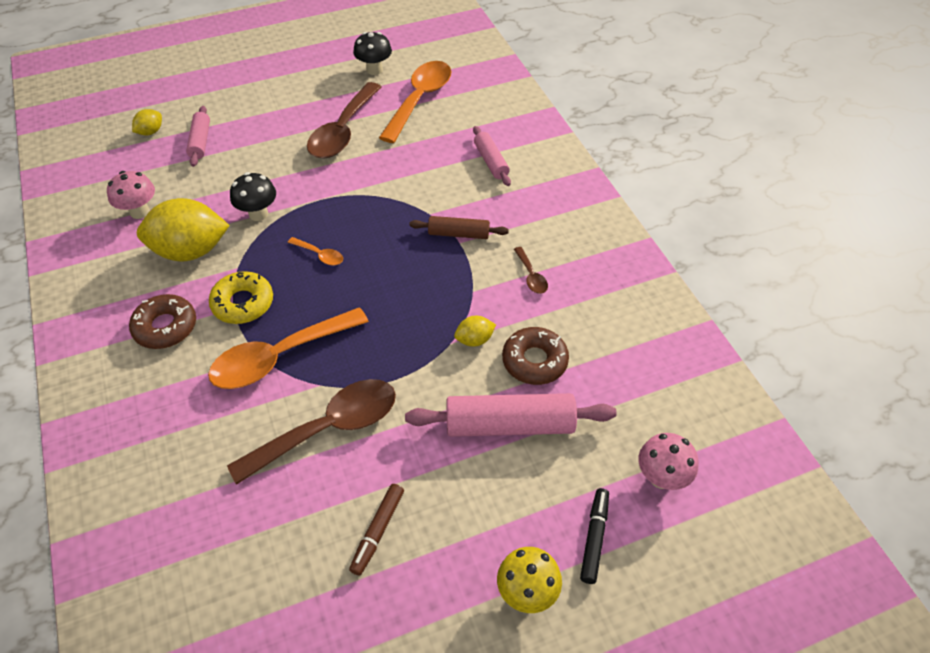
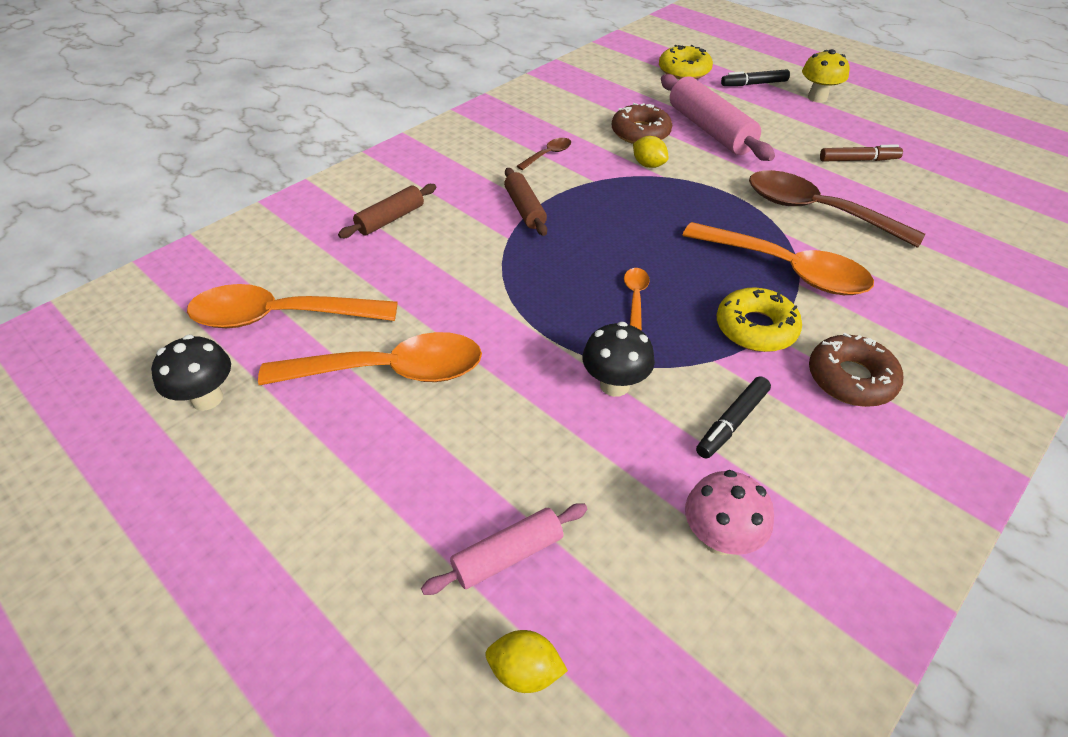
camera: 115 degrees left, 5 degrees down
yellow lemon [137,198,230,261] -> black marker [696,377,771,459]
brown spoon [307,82,381,158] -> orange spoon [258,332,482,385]
pink rolling pin [473,126,511,186] -> brown rolling pin [338,184,436,238]
pink mushroom [638,433,699,490] -> yellow donut [659,45,713,79]

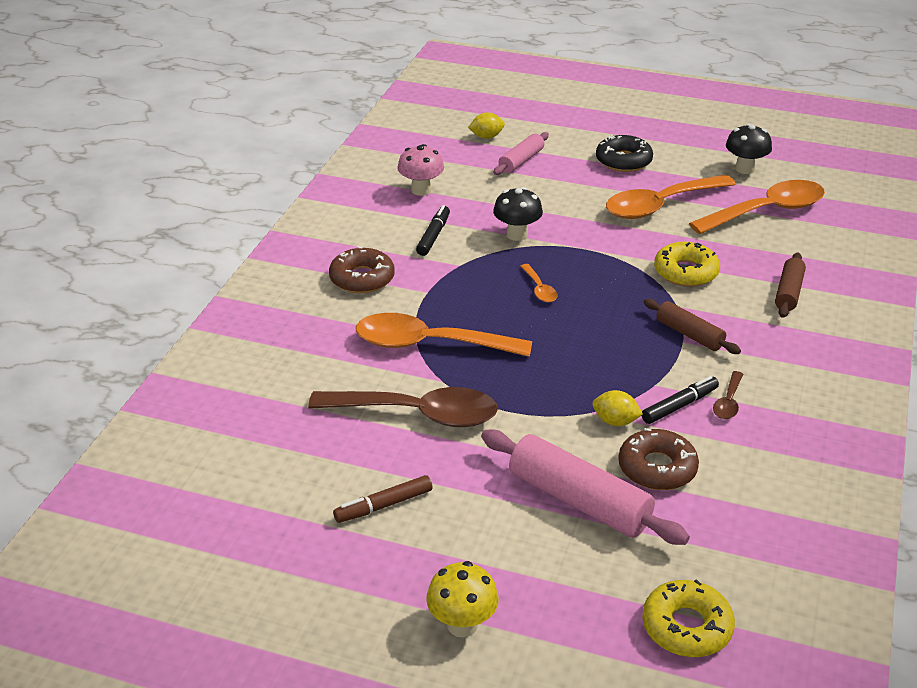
camera: 155 degrees right, 10 degrees down
yellow donut [717,287,802,352] -> yellow donut moved to [654,242,720,287]
black marker [721,69,790,86] -> black marker moved to [642,376,719,424]
none -> black donut [596,135,653,172]

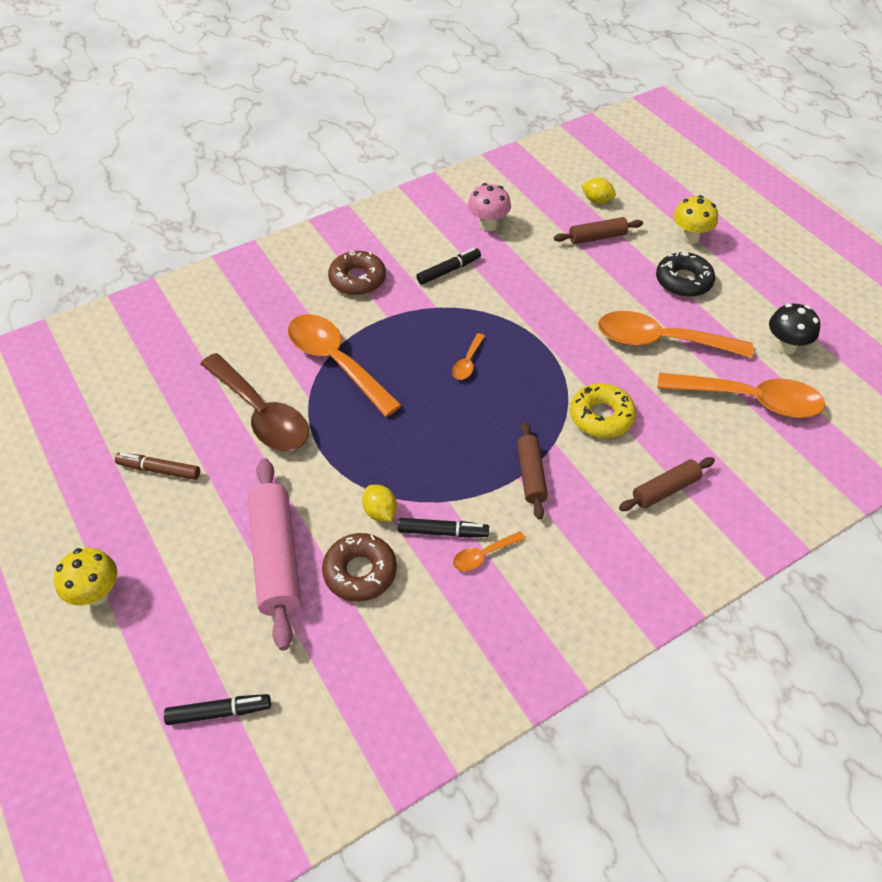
camera: 40 degrees right, 15 degrees up
pink rolling pin [493,132,549,175] -> brown rolling pin [554,217,643,244]
black mushroom [493,187,543,241] -> none
yellow donut [642,579,735,657] -> black marker [164,694,271,725]
brown spoon [713,371,743,419] -> orange spoon [453,531,525,571]
none -> yellow mushroom [673,195,718,244]

